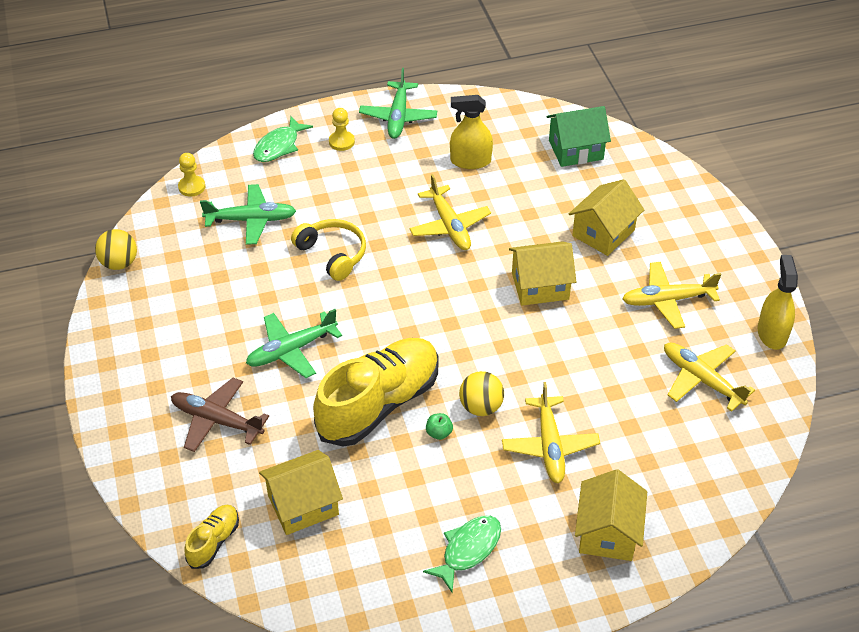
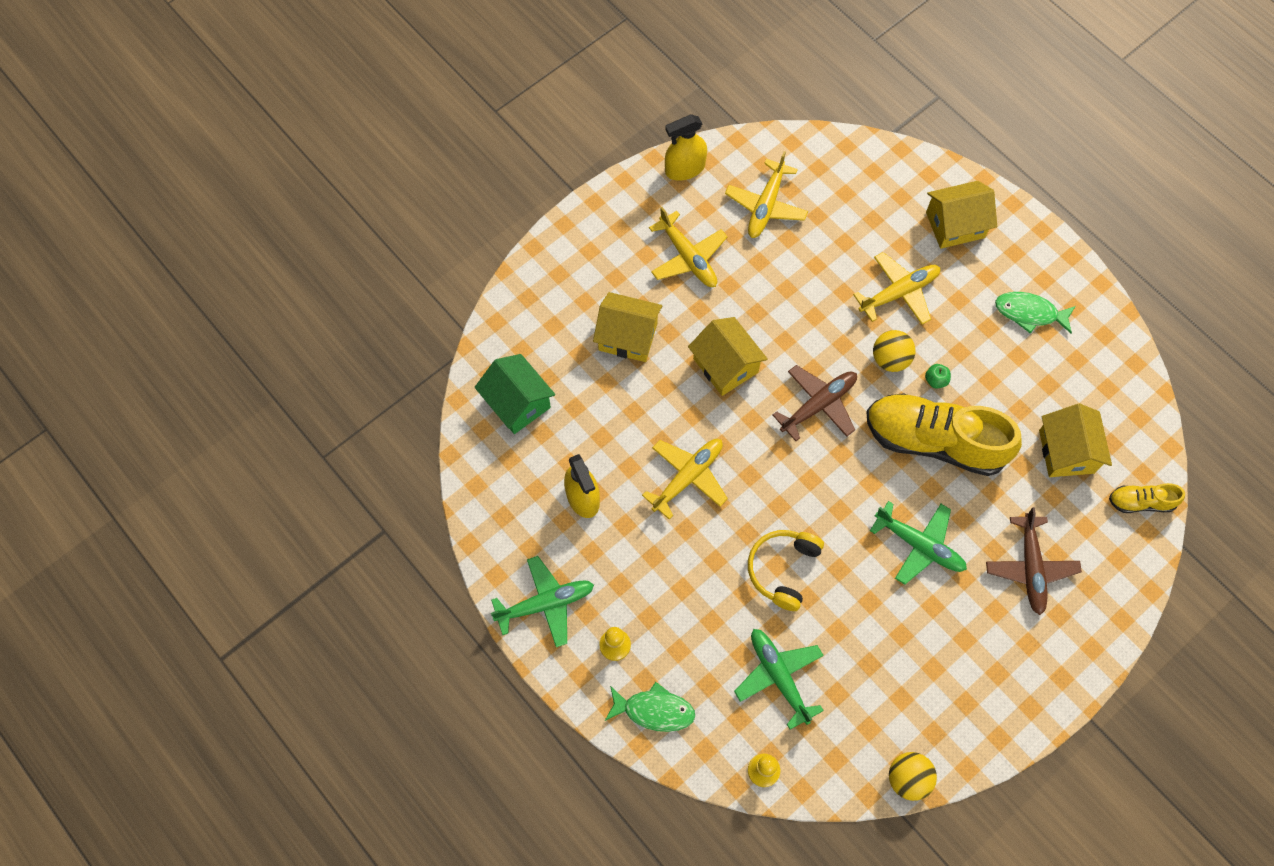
camera: 115 degrees left, 20 degrees up
yellow house [259,450,343,535] -> yellow house turned 45 degrees clockwise [1039,404,1112,477]
none -> brown plane [773,365,857,441]

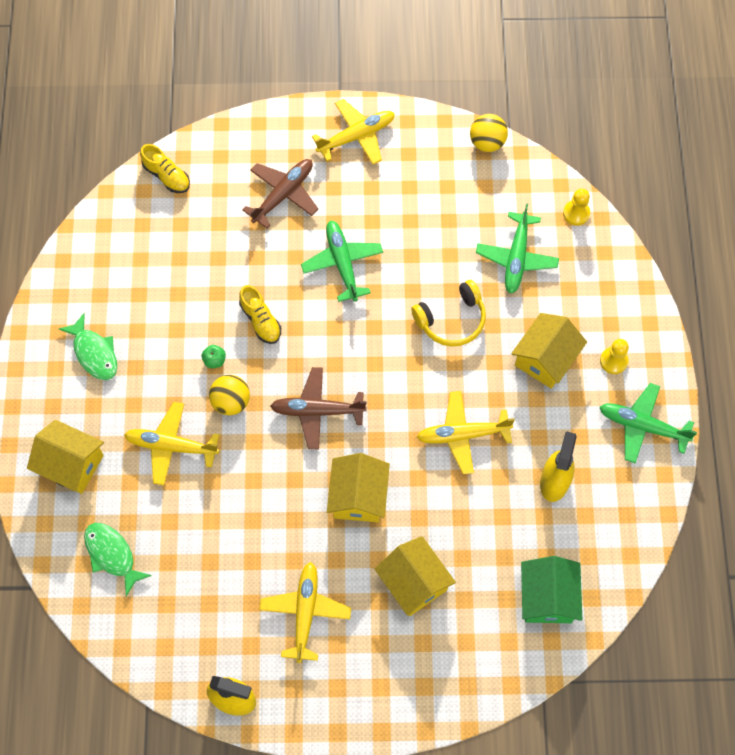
camera: 140 degrees left, 0 degrees up
green fish [605,682,695,732] -> green fish moved to [84,523,152,596]
yellow plane [725,151,808,238] -> yellow plane moved to [312,99,395,164]
yellow shoe [867,393,1022,476] -> yellow shoe [239,285,281,344], size x0.46
yellow house [1039,404,1112,477] -> yellow house moved to [511,313,587,389]

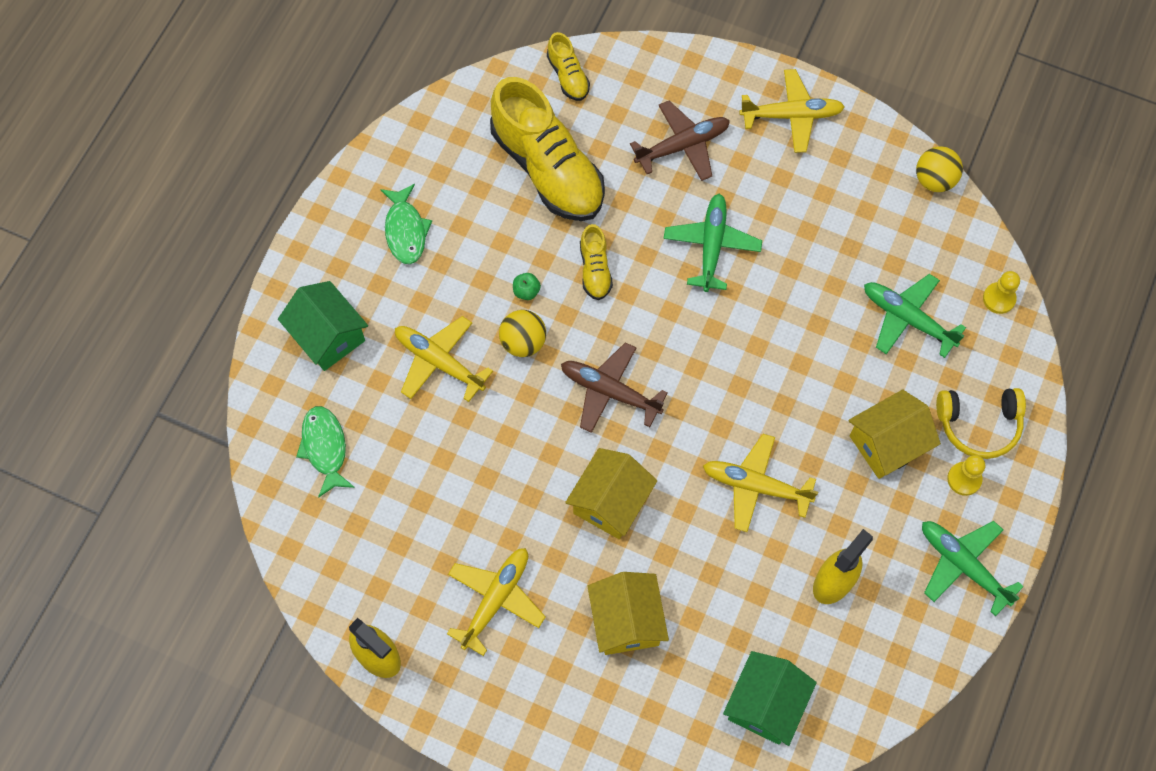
camera: 25 degrees right, 0 degrees up
yellow house [27,420,104,494] -> green house [278,281,368,371]
yellow headphones [411,280,486,347] -> yellow headphones moved to [936,388,1026,459]
green plane [476,203,559,294] -> green plane turned 90 degrees clockwise [864,274,966,358]
none -> yellow shoe [490,77,605,221]

